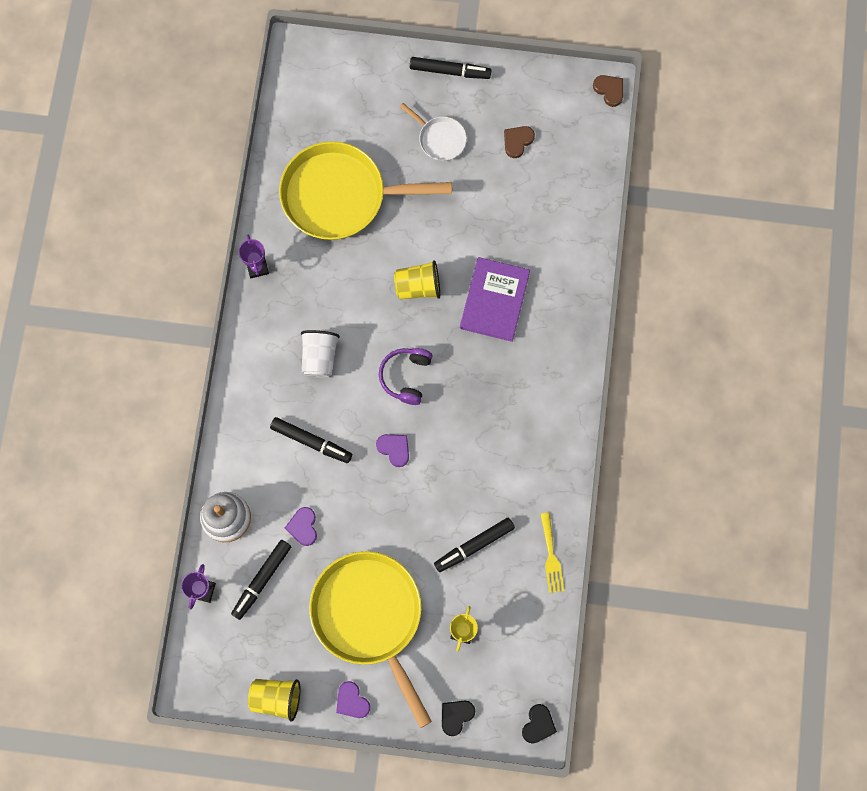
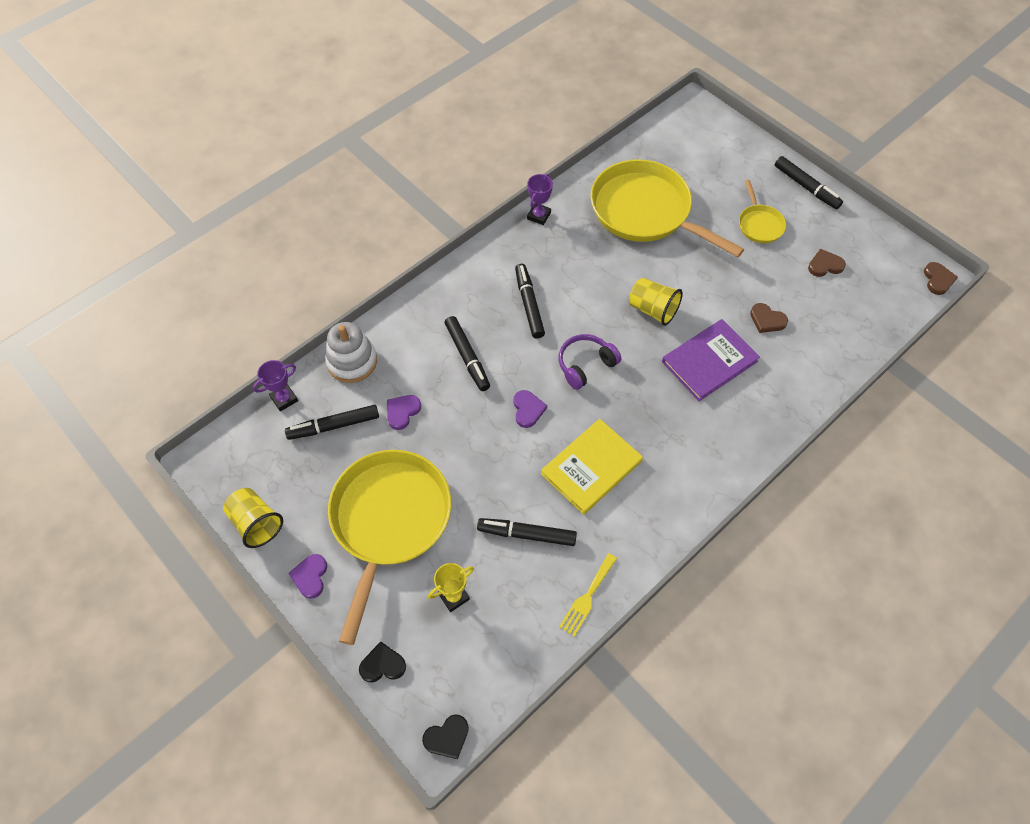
camera: 40 degrees right, 15 degrees down
white cup [301,330,340,378] -> black marker [515,264,545,339]
white pan [400,103,467,161] -> yellow pan [739,180,786,243]
none -> yellow book [541,419,643,515]
none -> brown heart [750,303,788,333]

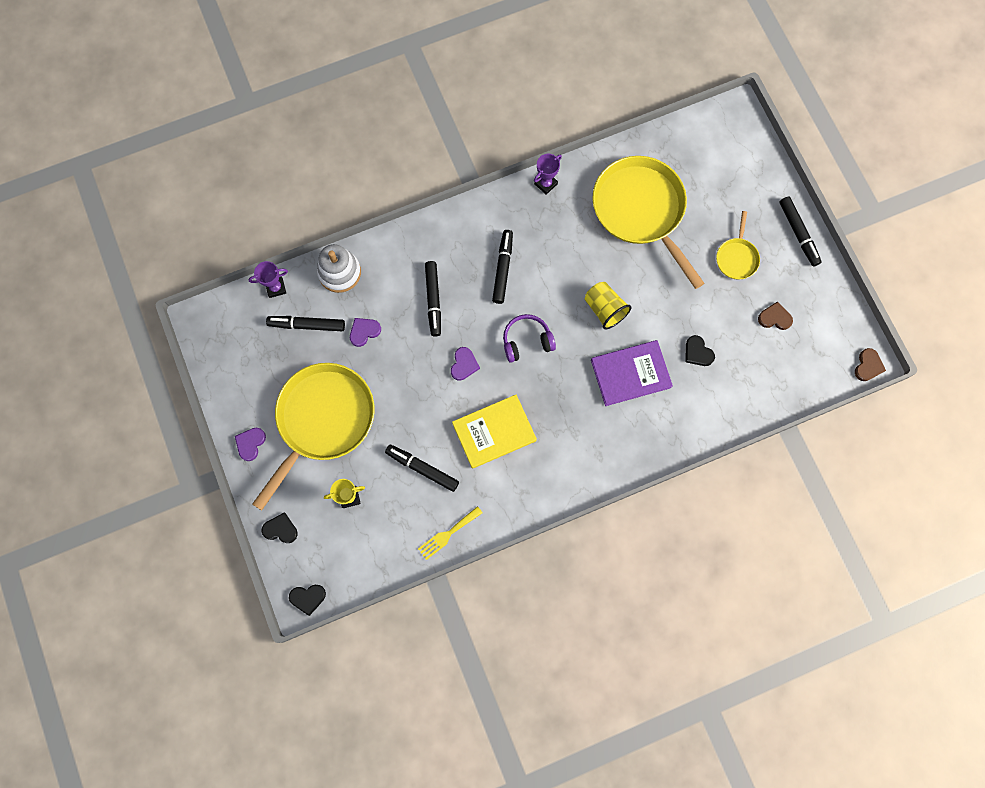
camera: 20 degrees right, 15 degrees up
yellow cup [223,488,283,548] -> none
brown heart [750,303,788,333] -> black heart [685,335,715,366]

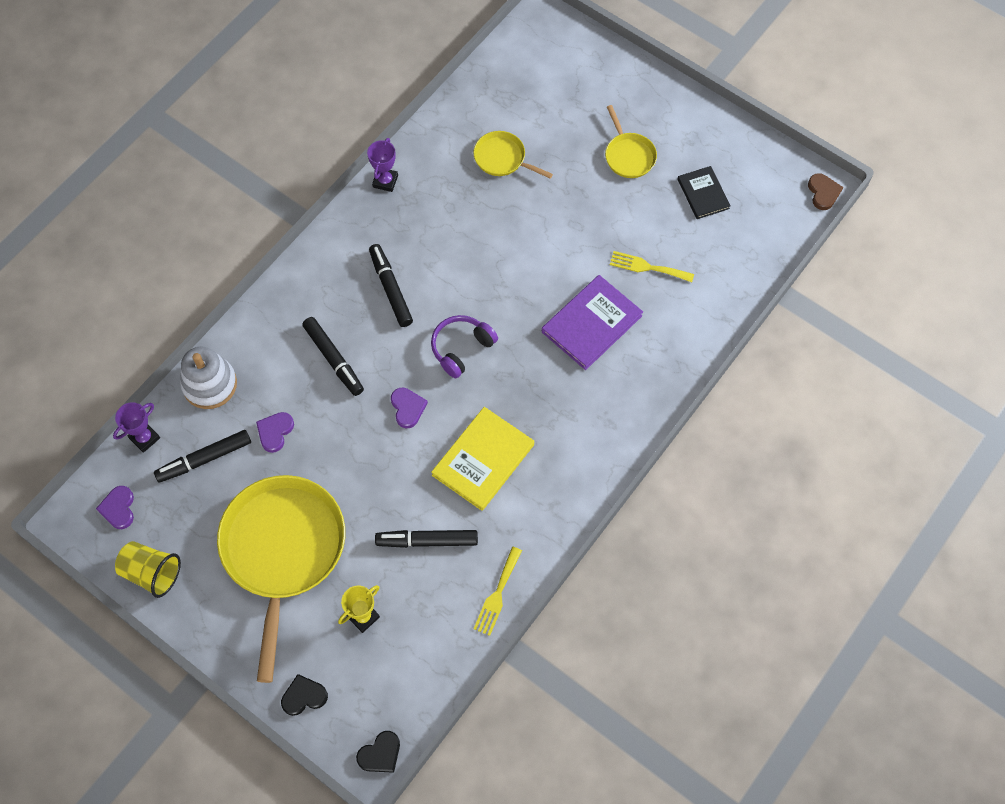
camera: 30 degrees left, 10 degrees down
purple heart [235,428,266,461] -> purple heart moved to [96,486,134,529]
yellow cup [585,282,631,329] -> yellow cup moved to [115,541,181,598]
yellow pan [592,156,705,289] -> yellow pan [473,131,553,178], size x0.46
black heart [685,335,715,366] -> yellow fork [610,251,694,282]
brown heart [758,301,793,330] -> black book [677,166,731,219]
black marker [780,197,822,267] -> none

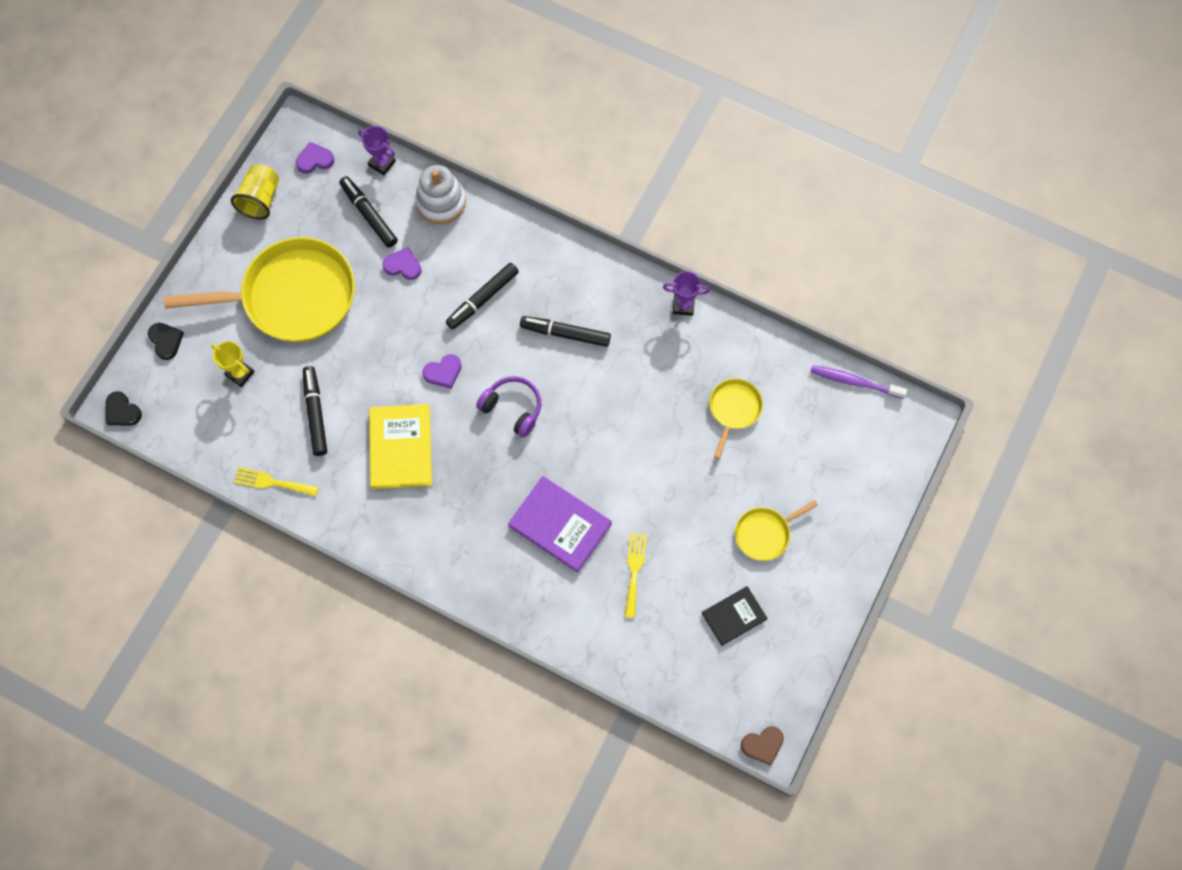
camera: 80 degrees right, 5 degrees up
black marker [369,244,413,327] -> black marker turned 135 degrees counterclockwise [520,316,611,347]
yellow book [431,407,534,511] -> yellow book turned 60 degrees clockwise [369,404,432,489]
none -> purple toothbrush [811,365,907,399]

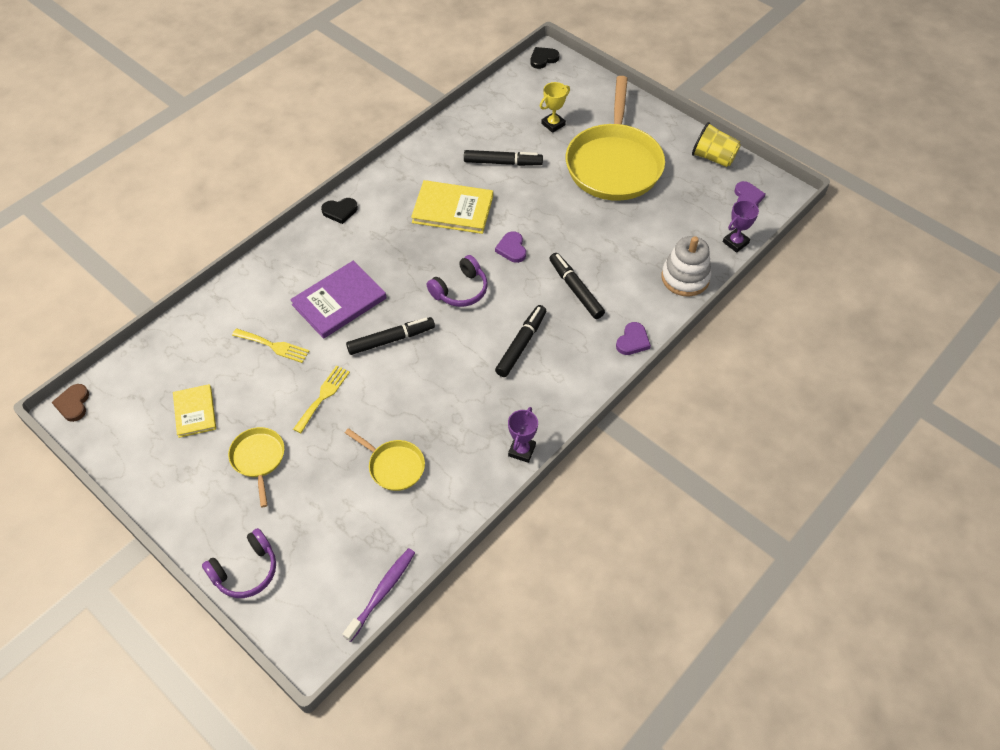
camera: 105 degrees right, 15 degrees down
black heart [148,323,184,360] -> black heart moved to [321,198,358,224]
yellow fork [234,467,319,496] -> yellow fork moved to [293,365,350,433]
black marker [339,176,398,248] -> black marker moved to [346,317,435,355]
purple heart [382,247,421,280] -> purple heart moved to [616,322,651,355]
black book [702,586,768,646] -> yellow book [173,384,216,438]
none -> purple headphones [202,528,276,598]

